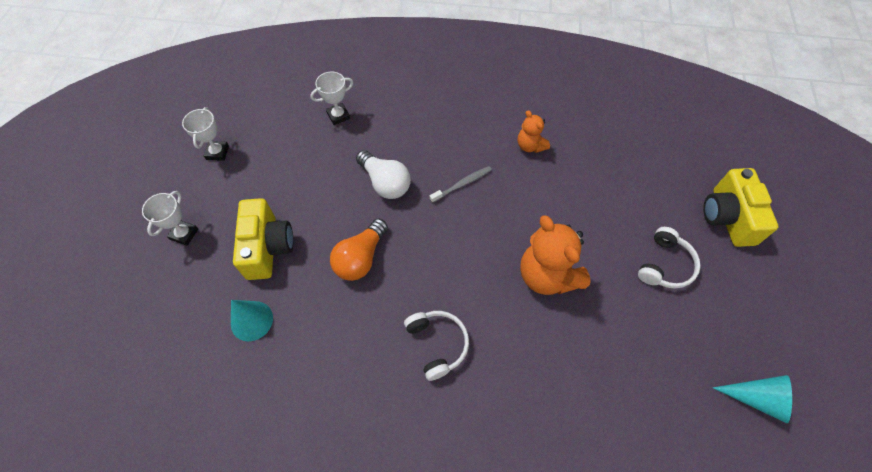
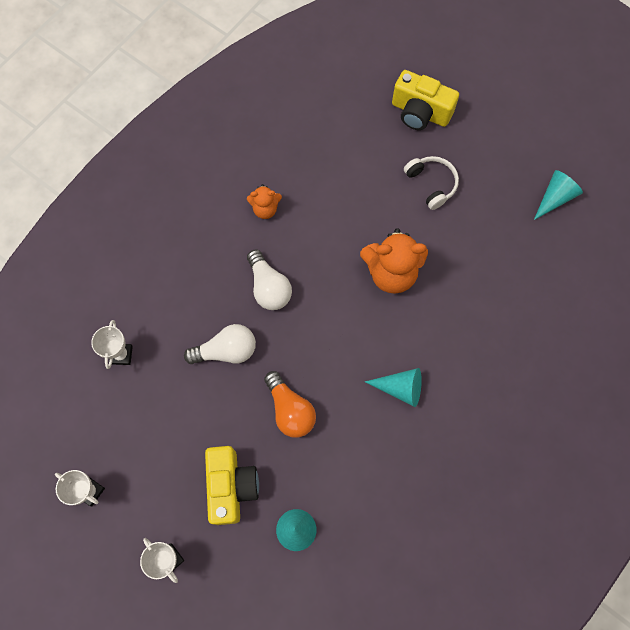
camera: 60 degrees left, 10 degrees up
yellow camera [233,198,294,280] -> yellow camera turned 60 degrees clockwise [205,446,259,525]
white headphones [404,311,469,381] -> turquoise cone [365,368,422,407]
grey toothbrush [430,166,492,203] -> white light bulb [247,250,292,310]

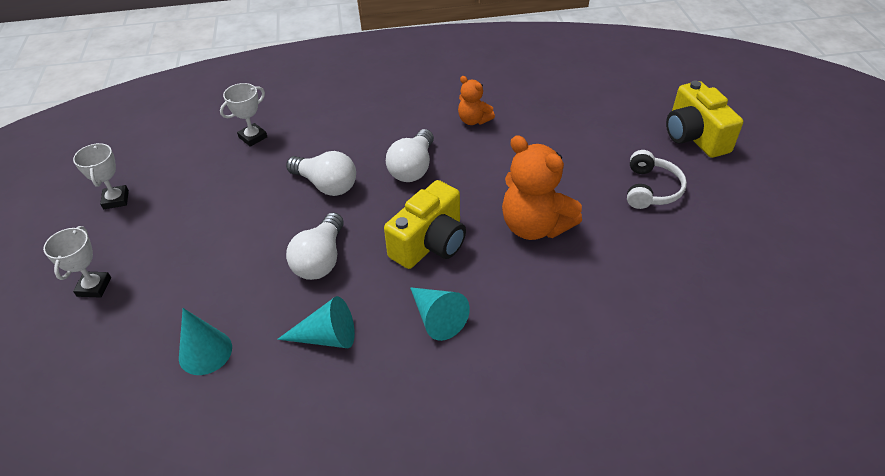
camera: 45 degrees right, 25 degrees down
yellow camera [205,446,259,525] -> yellow camera moved to [384,180,466,269]
orange light bulb [264,371,316,438] -> white light bulb [286,213,344,280]
turquoise cone [534,170,583,220] -> turquoise cone moved to [277,296,355,348]

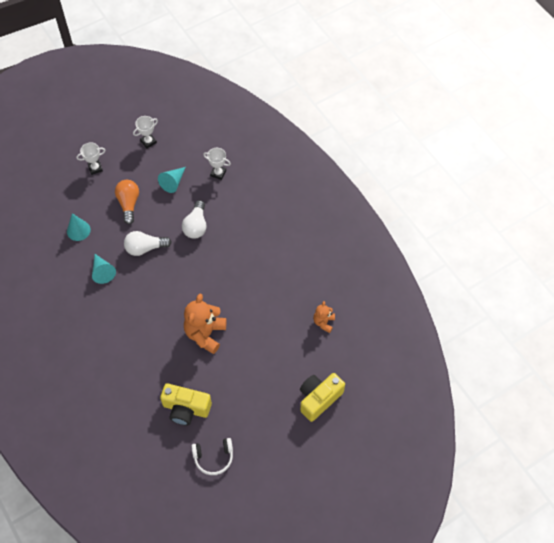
camera: 65 degrees right, 15 degrees up
yellow camera [384,180,466,269] -> yellow camera moved to [160,383,212,425]
white light bulb [386,129,434,182] -> none
turquoise cone [410,287,470,341] -> turquoise cone moved to [158,167,186,193]
orange teddy bear [458,76,495,125] -> orange teddy bear moved to [313,301,335,333]
white headphones [627,150,687,209] -> white headphones moved to [191,438,233,475]
none -> orange light bulb [115,180,139,224]

